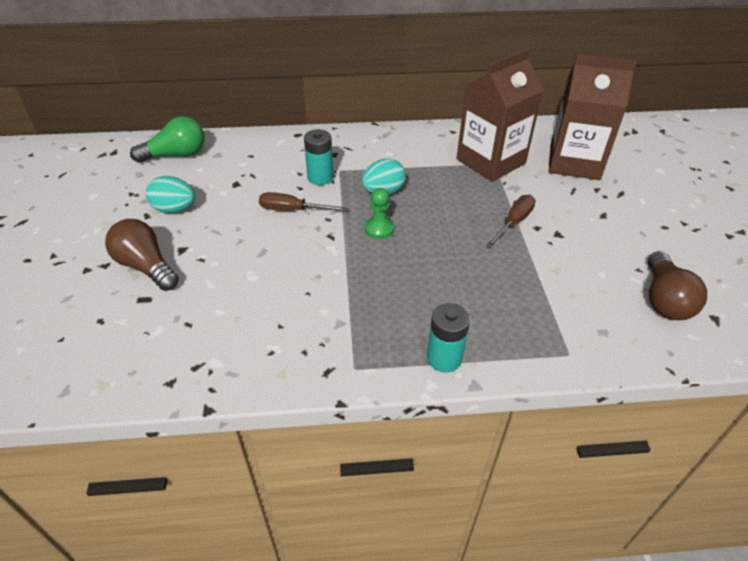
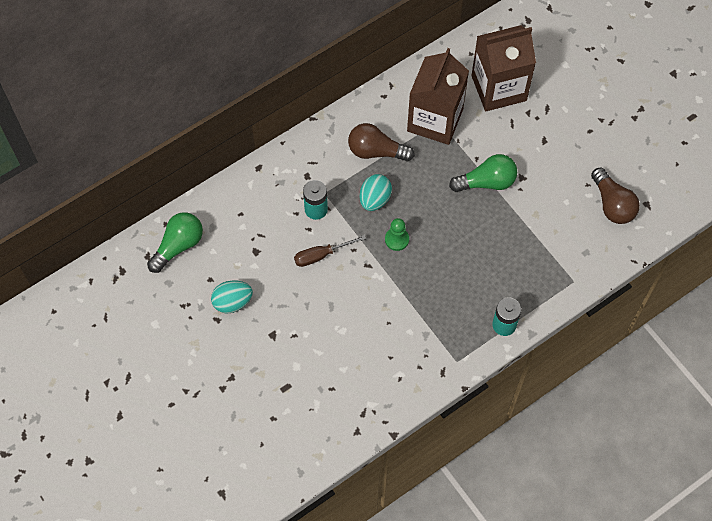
camera: 30 degrees left, 20 degrees up
brown light bulb [105,219,179,291] -> brown light bulb moved to [348,123,415,162]
brown screwdriver [486,195,536,248] -> green light bulb [449,154,517,192]

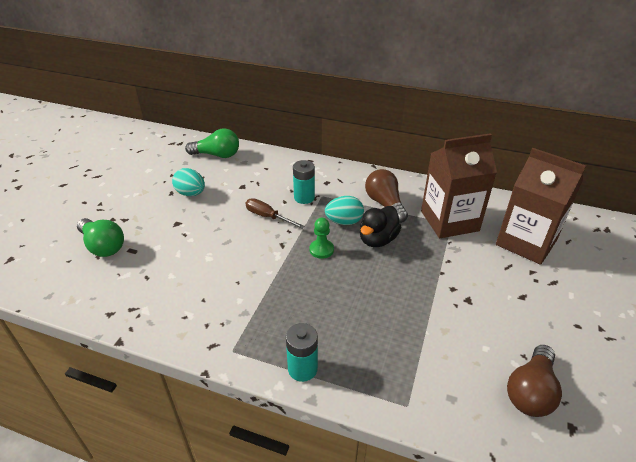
camera: 55 degrees right, 25 degrees down
green light bulb [449,154,517,192] -> green light bulb moved to [77,218,124,257]
none -> black duck [360,206,401,247]

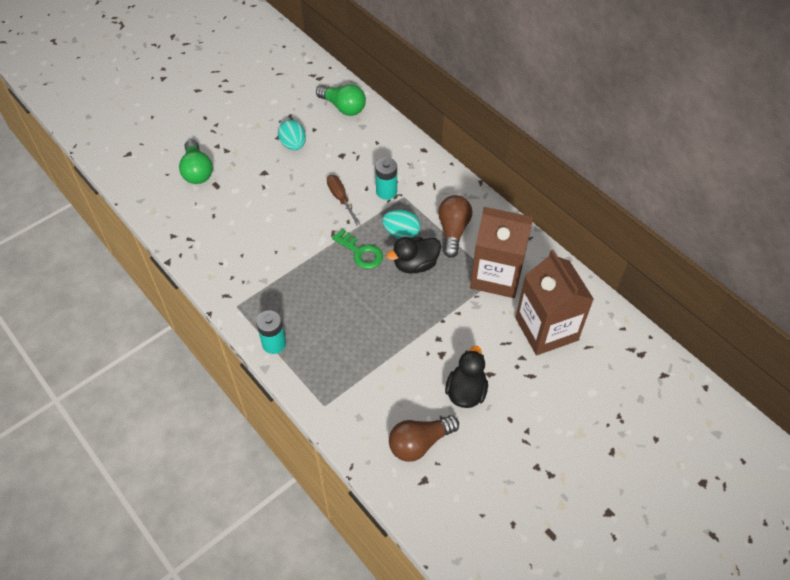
camera: 30 degrees right, 15 degrees up
green pawn [310,218,334,259] -> green key [332,229,383,269]
none -> black duck [445,346,488,408]

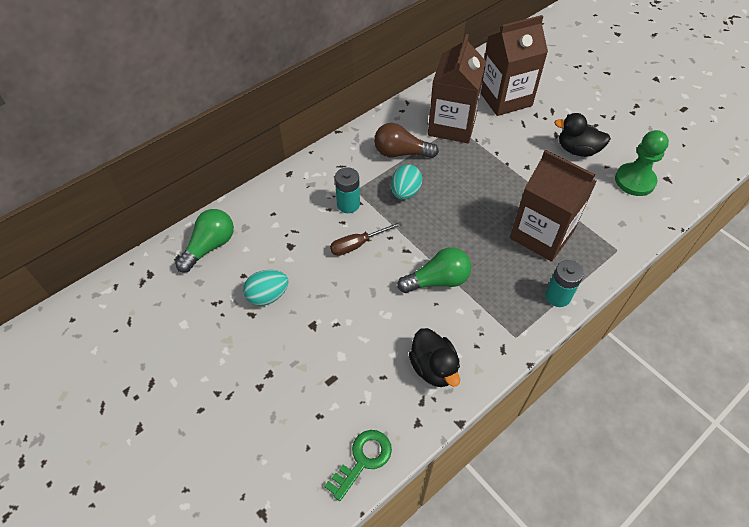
camera: 90 degrees left, 0 degrees up
green light bulb [179,139,213,184] -> green light bulb moved to [397,247,471,293]
green key [332,229,383,269] -> green key moved to [324,430,392,501]
black duck [386,237,441,274] -> black duck moved to [409,328,460,387]
brown light bulb [389,415,459,462] -> green pawn [615,130,669,196]
none -> brown carton [510,150,597,262]

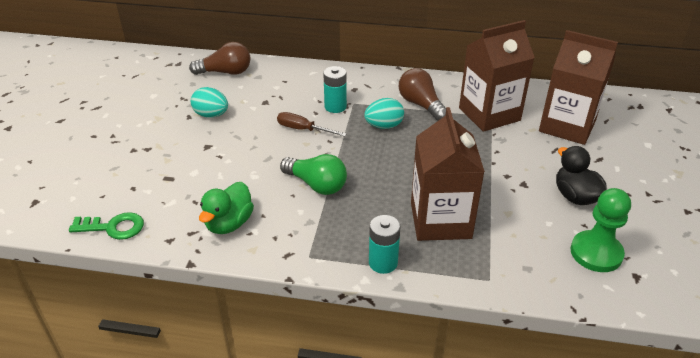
camera: 50 degrees right, 15 degrees down
green light bulb [175,209,234,272] -> brown light bulb [189,42,250,75]
black duck [409,328,460,387] -> green duck [199,182,254,234]

